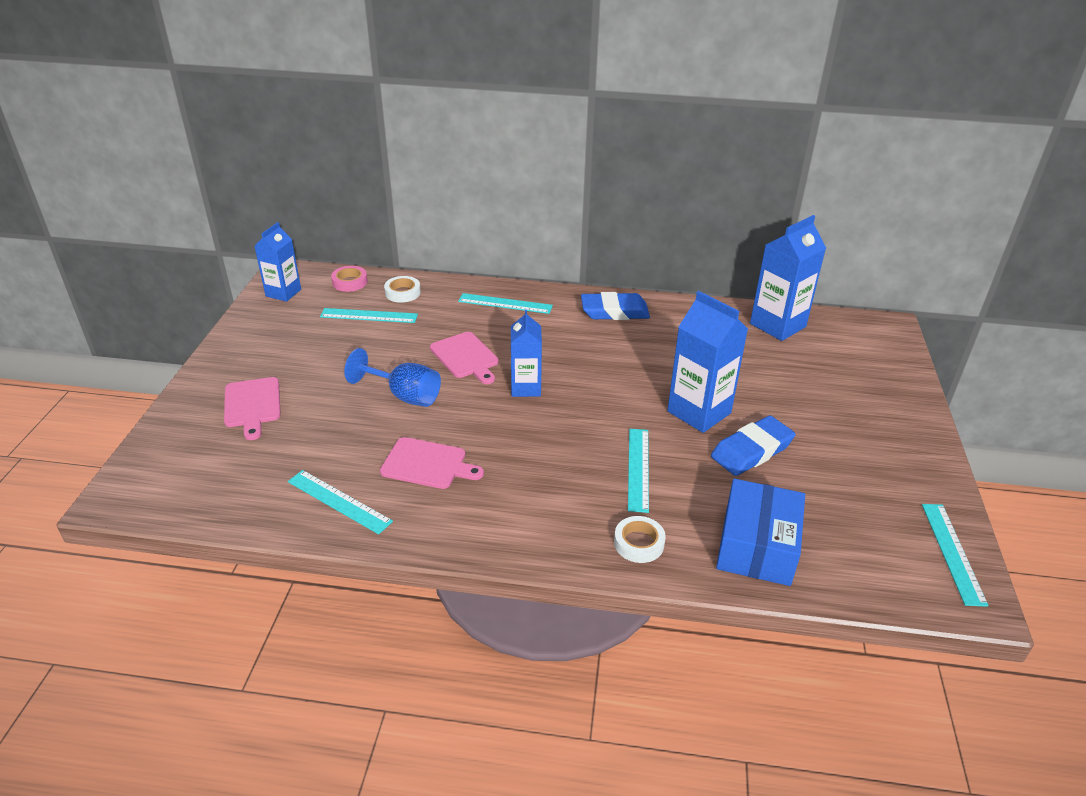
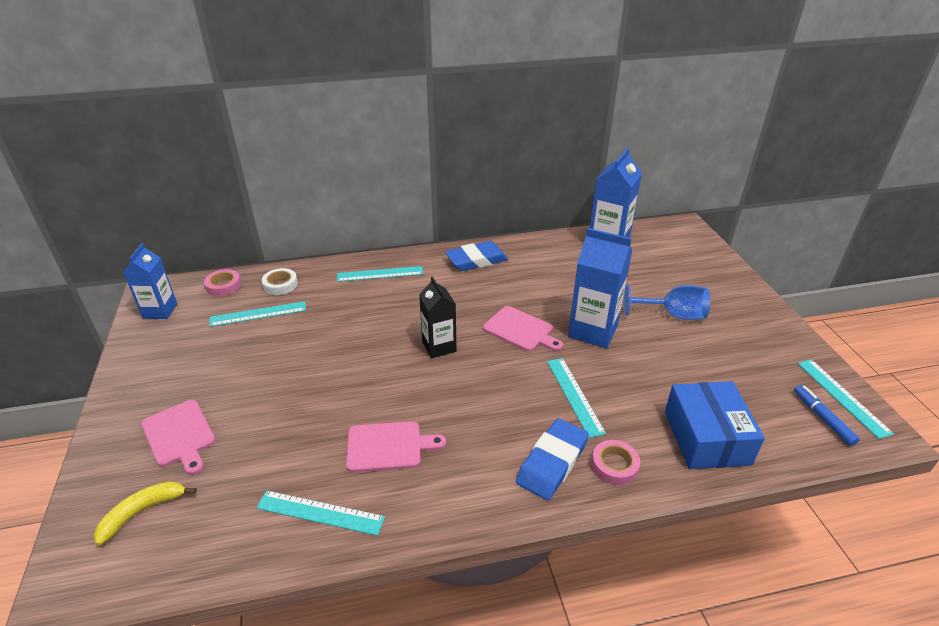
camera: 20 degrees left, 0 degrees up
blue goblet [344,348,441,407] -> blue goblet moved to [624,284,710,320]
pink cutting board [430,332,499,384] -> pink cutting board moved to [483,306,563,351]
blue carton [511,310,542,397] -> black carton [419,277,457,359]
white tape [614,516,666,563] -> pink tape [591,440,640,485]
blue eraser [711,416,796,476] -> blue eraser moved to [516,418,589,500]
none -> yellow banana [94,481,197,546]
none -> blue marker [794,385,860,446]

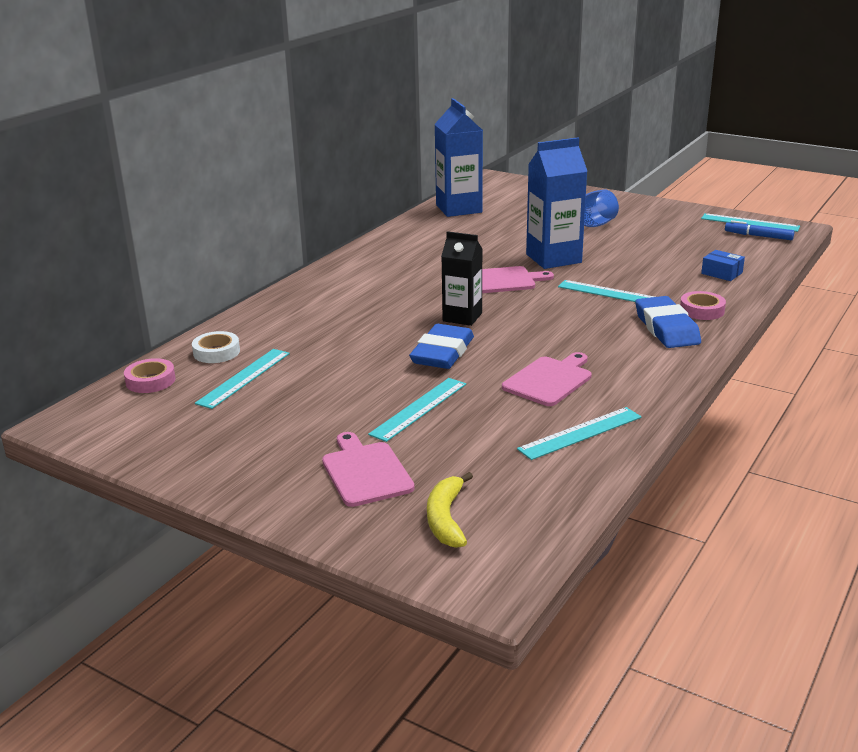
camera: 45 degrees left, 10 degrees down
blue carton [123,243,177,319] -> none
pink cutting board [141,400,215,475] -> pink cutting board turned 120 degrees counterclockwise [322,432,415,507]
turquoise ruler [337,266,423,282] -> turquoise ruler moved to [368,378,466,442]
blue eraser [445,241,508,271] -> blue eraser moved to [409,324,474,369]
blue box [665,381,765,469] -> blue box [701,250,745,281], size x0.47

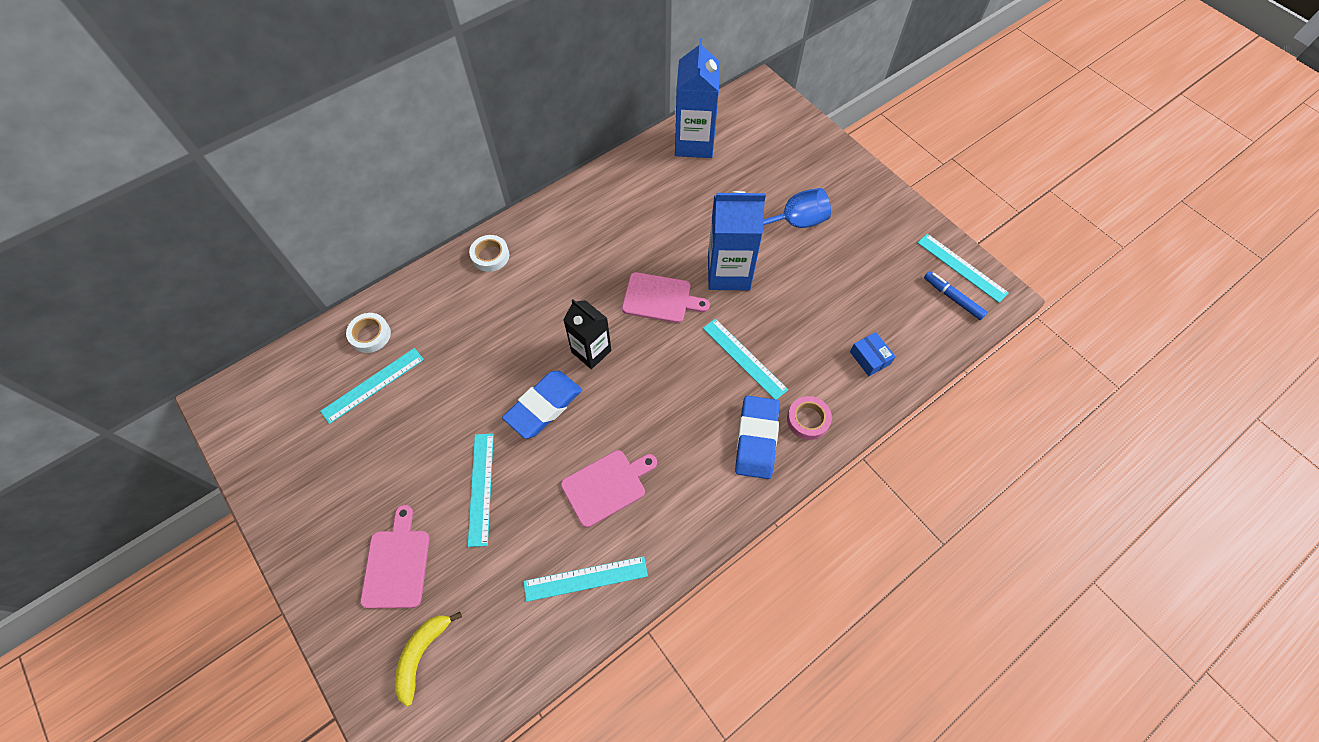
camera: 20 degrees right, 35 degrees up
pink tape [124,358,176,393] -> none
turquoise ruler [368,378,466,442] -> turquoise ruler turned 60 degrees counterclockwise [468,433,494,547]
none -> white tape [469,235,509,272]

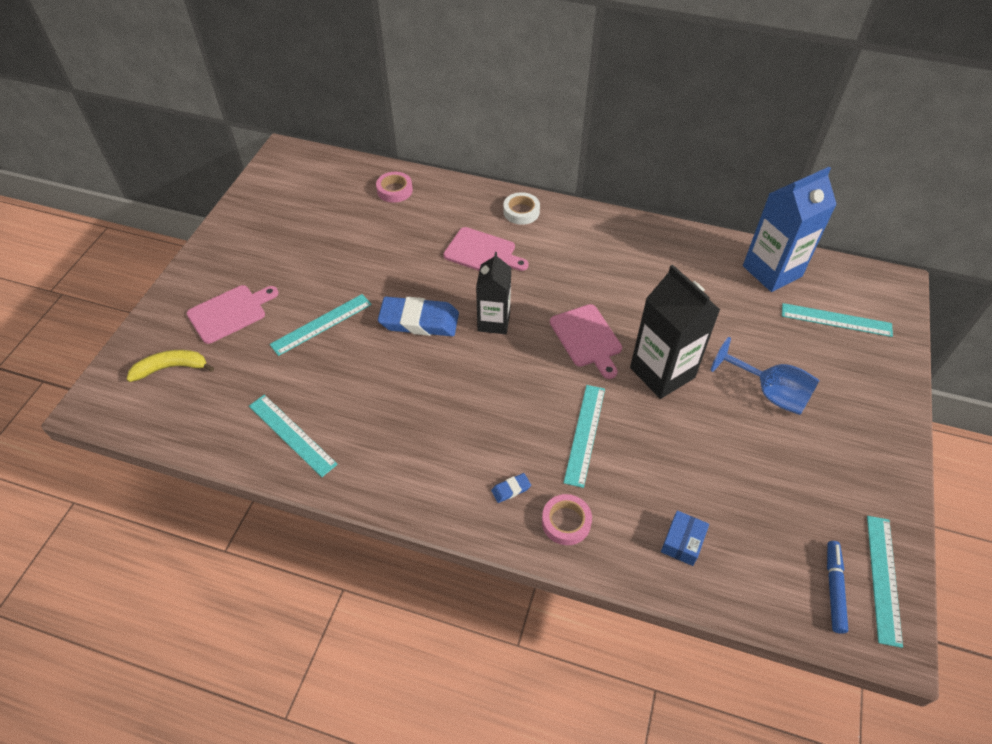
camera: 55 degrees right, 10 degrees down
turquoise ruler [320,348,424,424] -> turquoise ruler moved to [782,303,893,337]
white tape [346,313,391,353] -> pink tape [376,172,413,203]
pink cutting board [561,450,657,528] -> pink cutting board moved to [443,227,529,271]
blue carton [708,191,766,290] -> black carton [630,265,720,399]
blue eraser [735,396,779,479] -> blue eraser [491,473,531,503], size x0.42

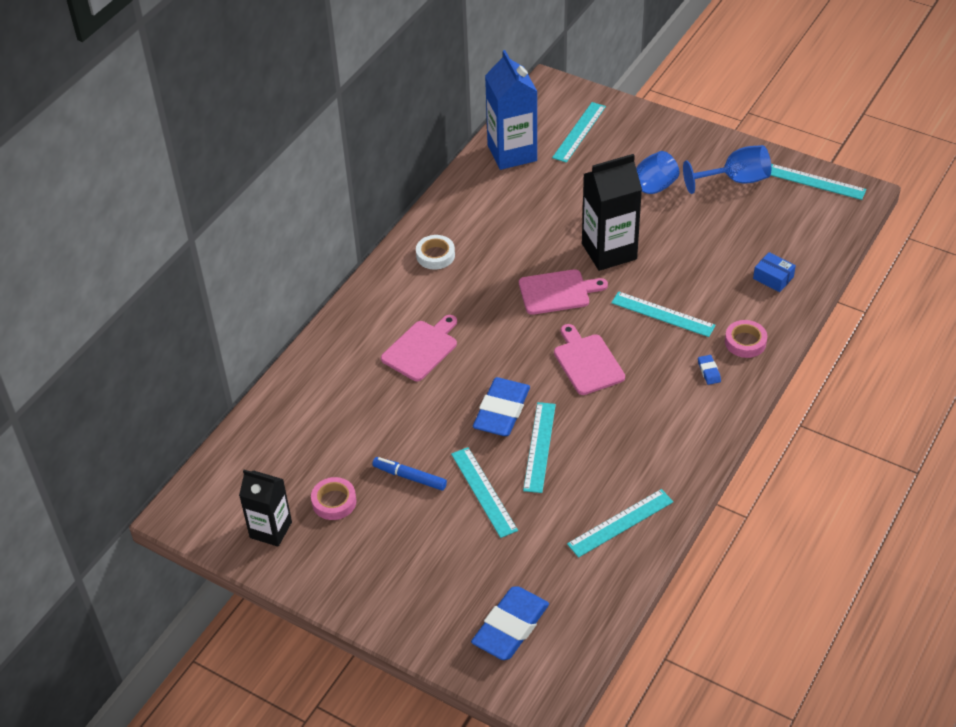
camera: 75 degrees left, 5 degrees down
yellow banana [127,350,214,382] -> blue eraser [471,586,549,660]
pink cutting board [186,285,279,344] -> pink cutting board moved to [554,324,625,395]
pink tape [376,172,413,203] -> pink tape moved to [311,477,357,520]
black carton [476,252,511,334] -> black carton moved to [239,470,292,547]
white tape [503,192,540,225] -> white tape moved to [416,235,455,270]
blue marker [827,541,848,634] -> blue marker moved to [372,457,447,491]
none -> turquoise ruler [523,402,556,493]
none -> blue goblet [683,145,771,194]

